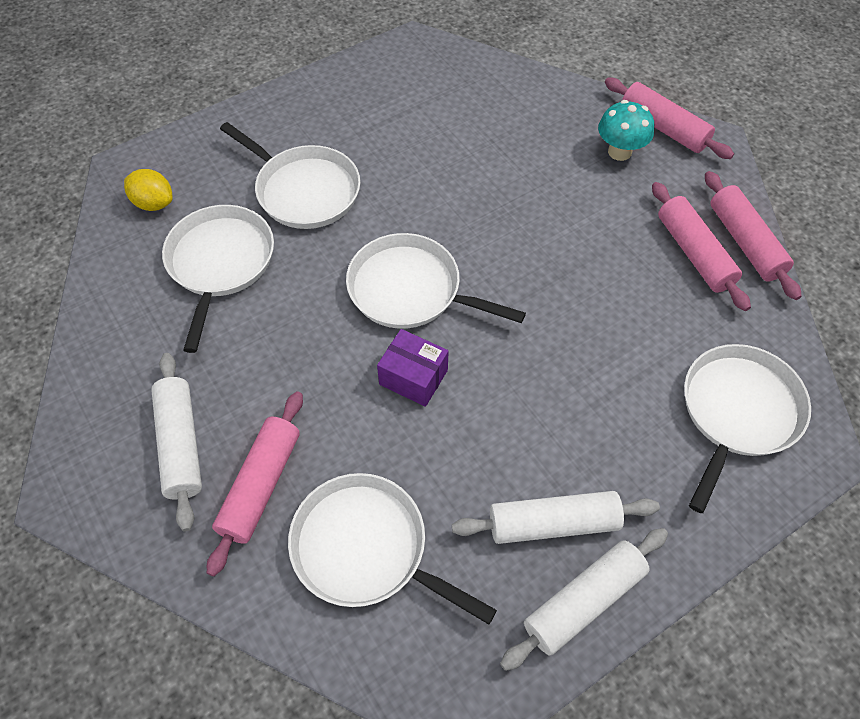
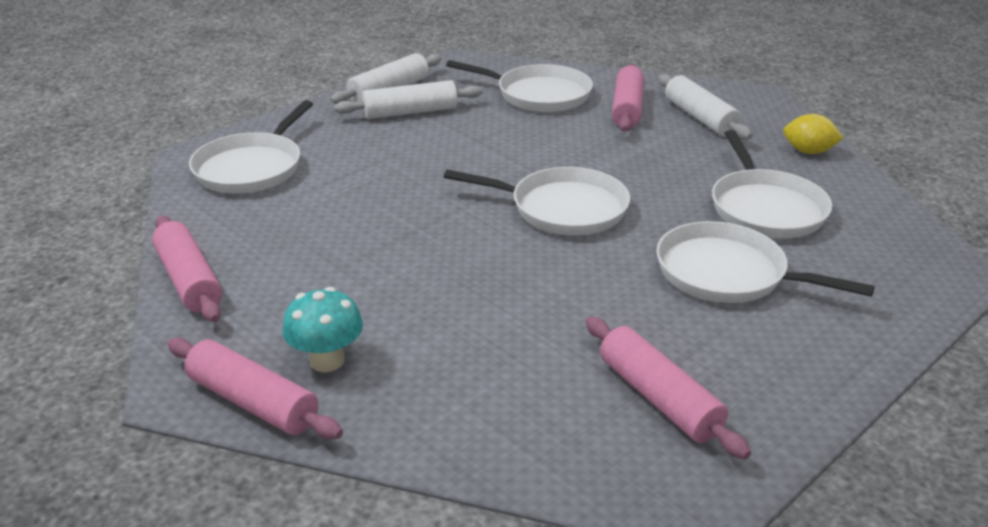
camera: 170 degrees right, 25 degrees down
yellow lemon [124,169,173,211] -> yellow lemon moved to [783,114,843,154]
purple box [377,329,449,407] -> none
pink rolling pin [652,182,751,311] -> pink rolling pin moved to [586,316,751,459]

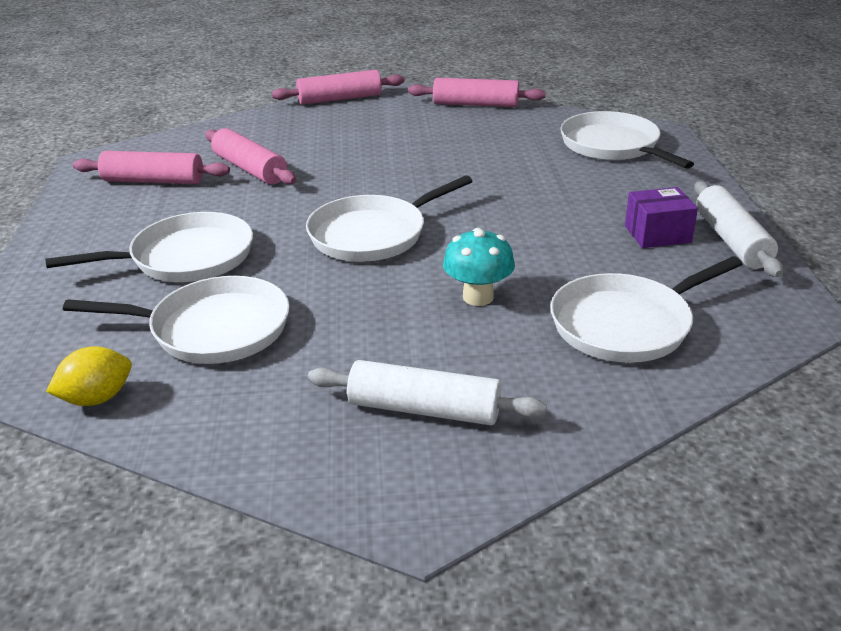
camera: 130 degrees right, 0 degrees up
turquoise mushroom [283,287,363,372] -> turquoise mushroom moved to [443,228,515,306]
white rolling pin [334,80,483,119] -> purple box [625,187,698,248]
pink rolling pin [612,64,644,132] -> pink rolling pin moved to [205,128,296,185]
white pan [712,130,832,238] -> white pan turned 150 degrees clockwise [63,276,290,364]
yellow lemon [783,114,843,154] -> yellow lemon moved to [46,346,132,406]

